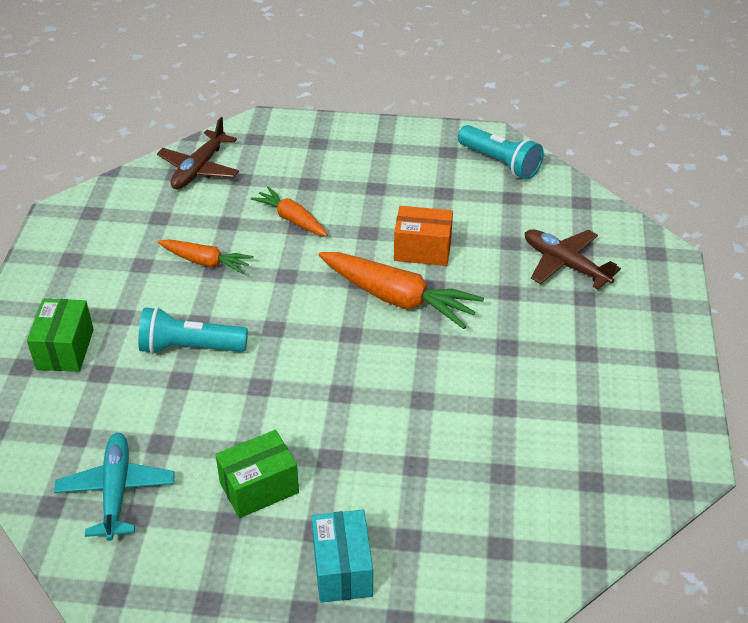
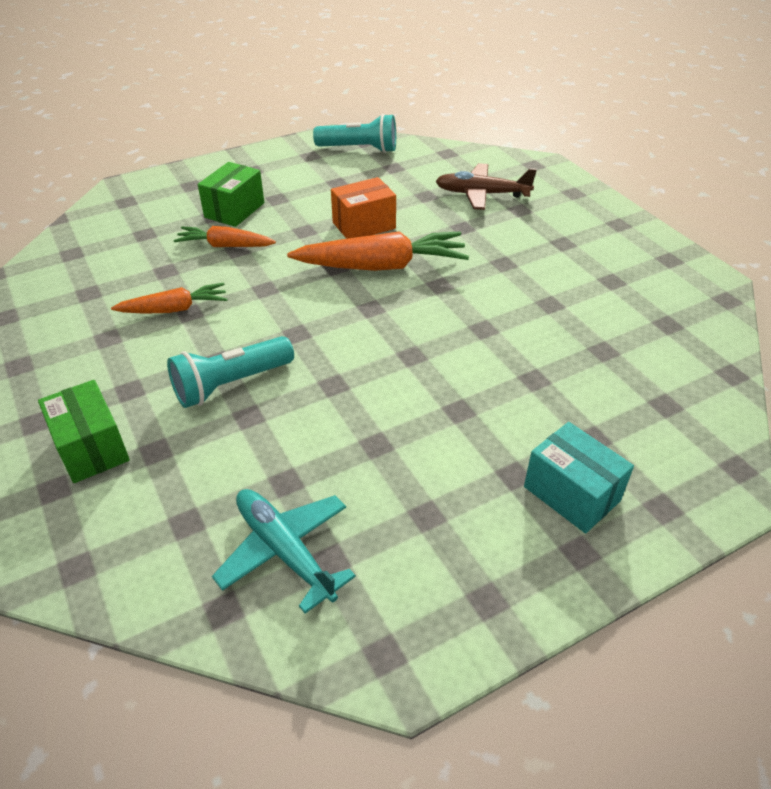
camera: 35 degrees left, 0 degrees up
brown plane [157,117,239,190] -> none
green box [215,430,299,518] -> green box moved to [198,162,264,227]

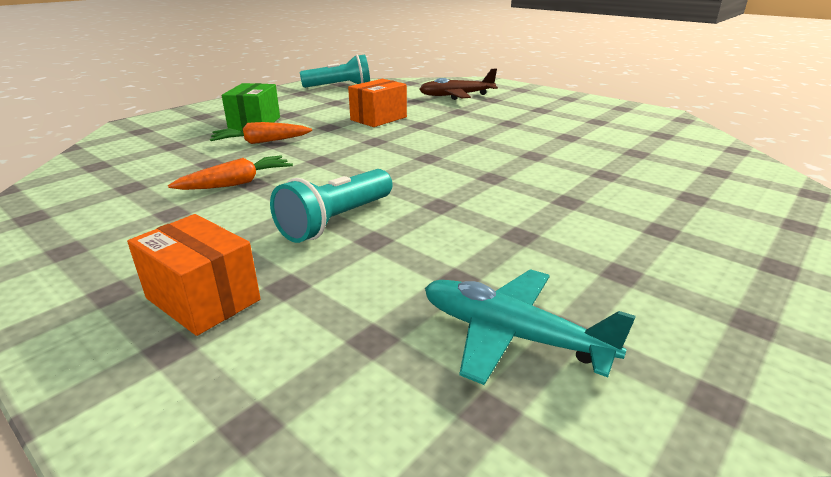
camera: 20 degrees left, 15 degrees down
green box [38,380,130,483] -> orange box [127,214,261,336]
orange carrot [287,231,469,271] -> none
turquoise box [524,422,634,533] -> none

